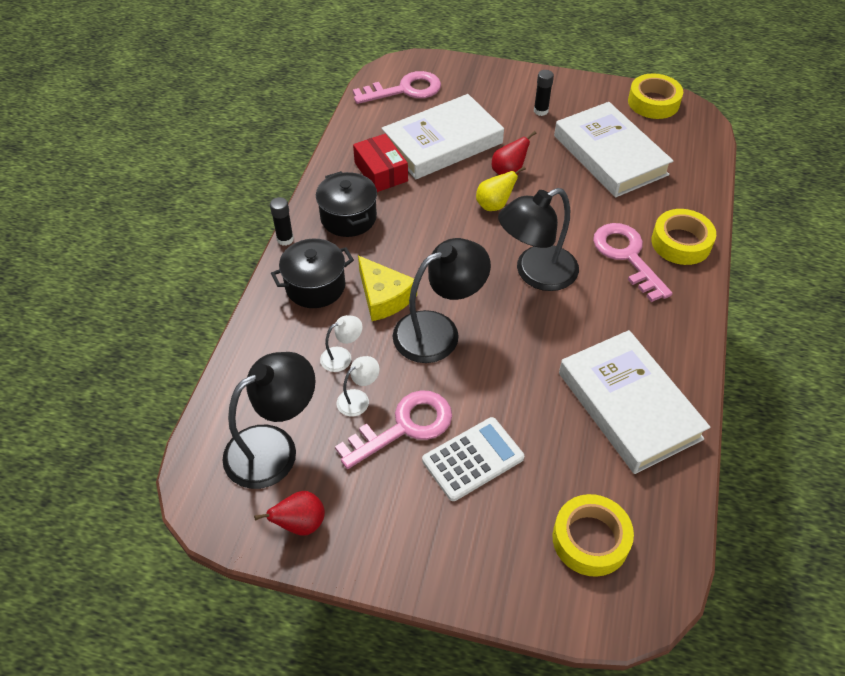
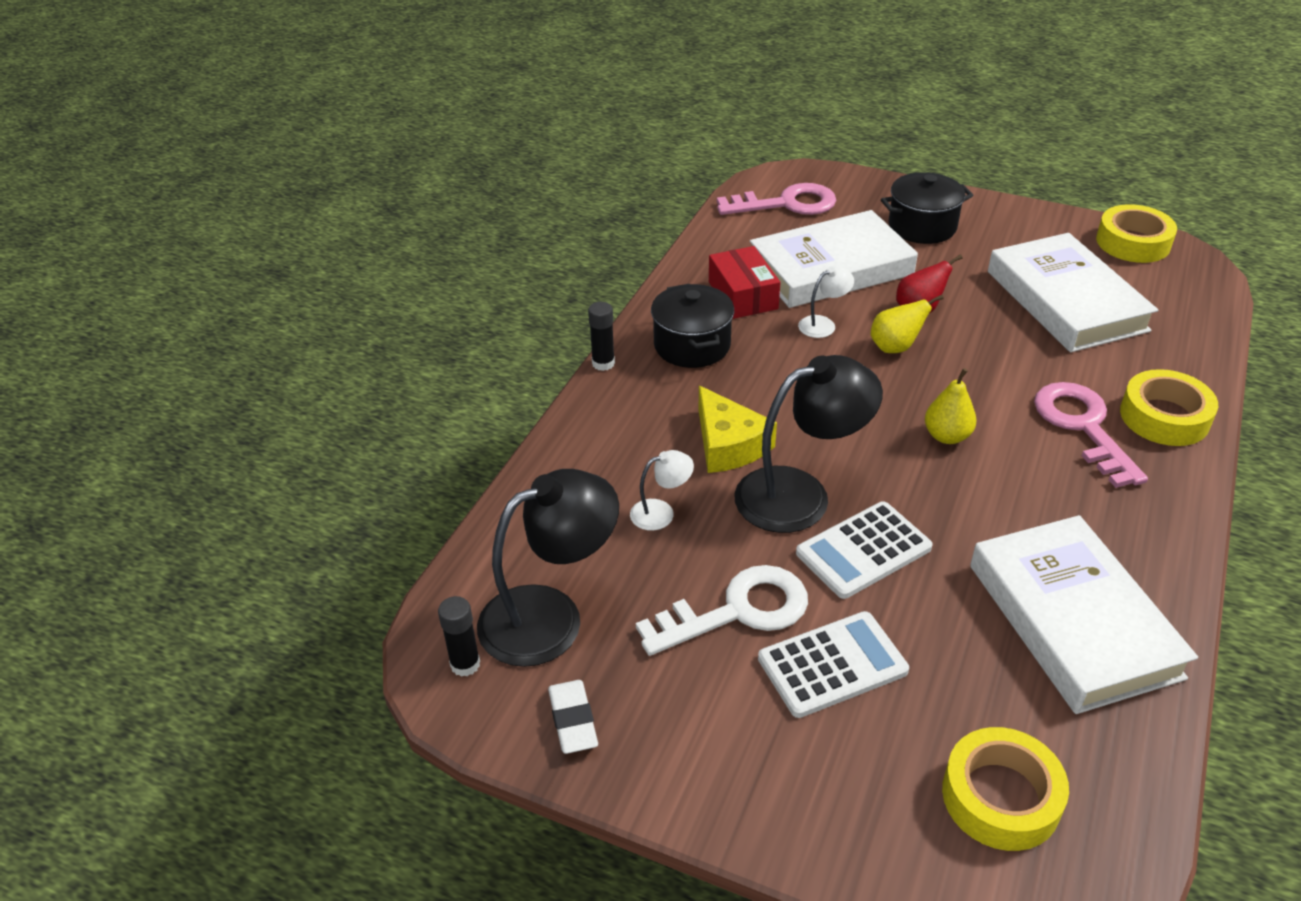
camera: 10 degrees right, 10 degrees down
red pear [254,491,325,536] -> white eraser [548,680,598,754]
black pot [271,239,354,308] -> black pot moved to [881,172,974,244]
pink key [335,390,452,469] -> white key [636,565,808,656]
white lamp [337,356,380,417] -> white lamp moved to [798,266,854,338]
black lamp [498,188,579,291] -> yellow pear [925,368,977,444]
black glue stick [534,70,554,116] -> black glue stick moved to [438,596,480,677]
none -> white calculator [796,502,933,599]

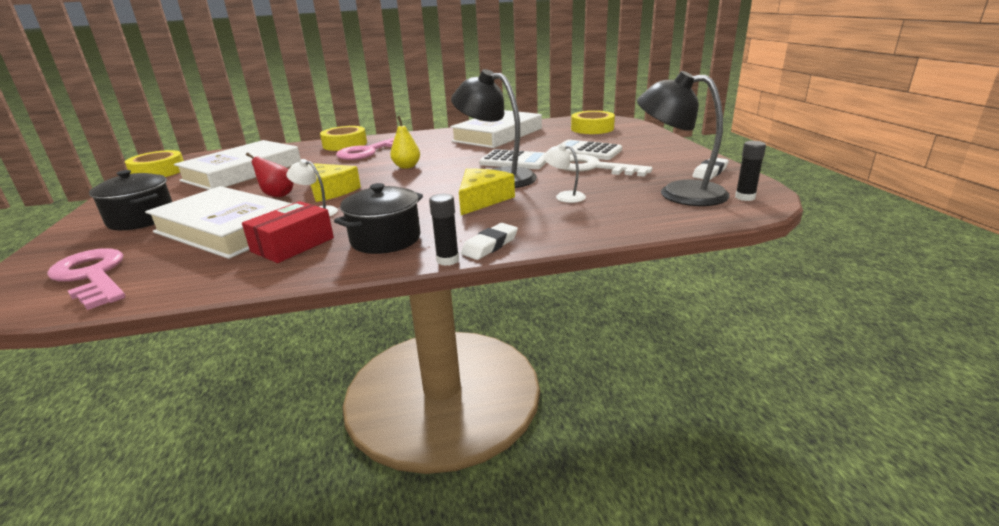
camera: 125 degrees left, 15 degrees down
yellow pear [871,295,944,353] -> yellow cheese [310,163,361,202]
none -> white eraser [461,223,518,260]

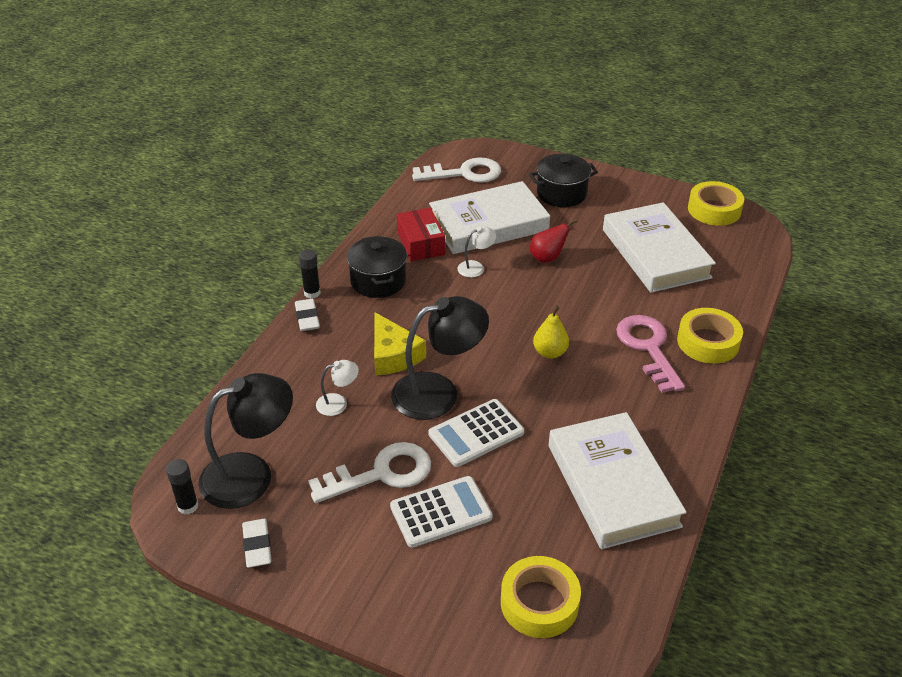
camera: 125 degrees right, 15 degrees up
pink key [47,248,125,310] -> white key [412,157,501,183]
yellow cheese [310,163,361,202] -> none

